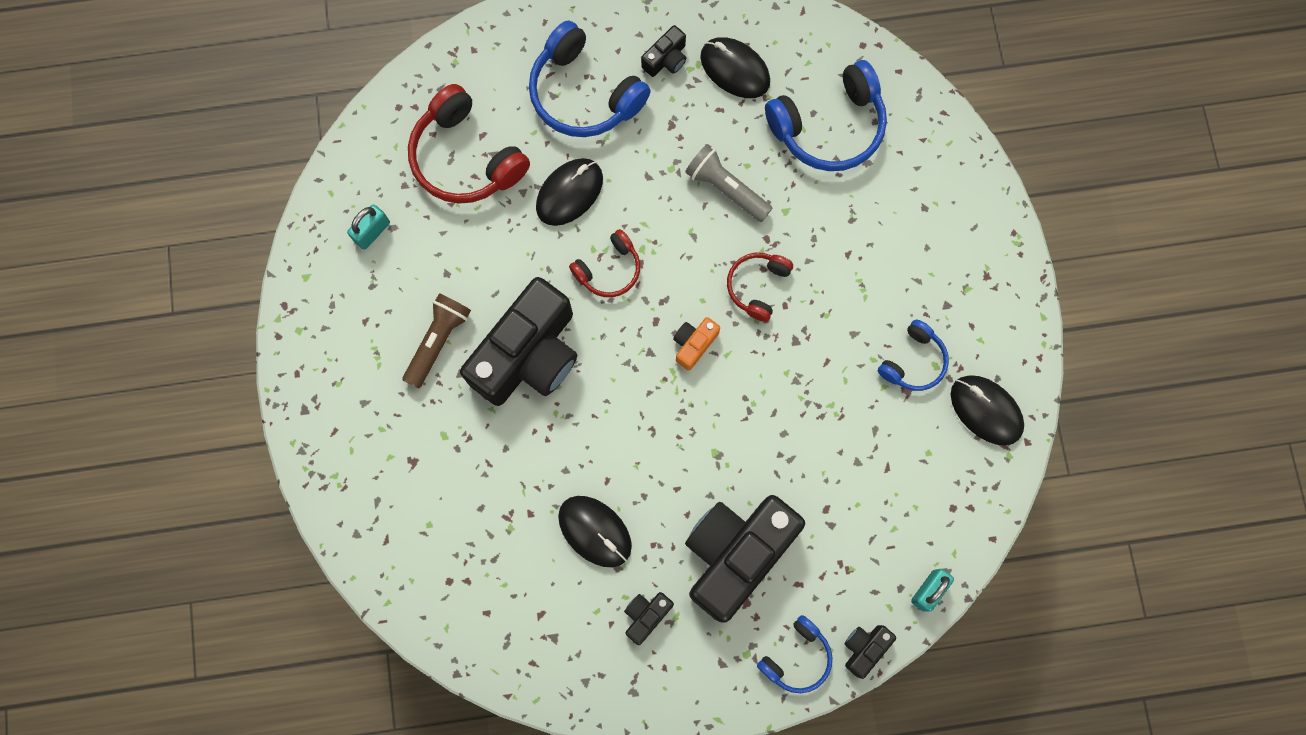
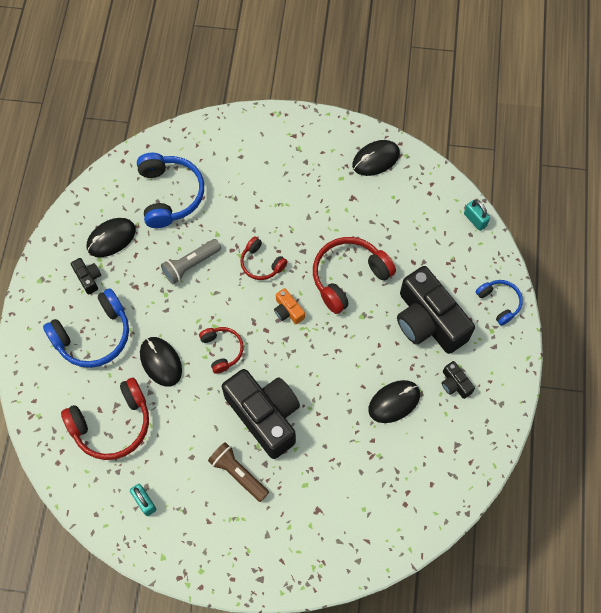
camera: 75 degrees left, 10 degrees down
black camera [845,625,896,679] -> none
blue headphones [878,320,949,391] -> none
none -> red headphones [313,237,396,314]

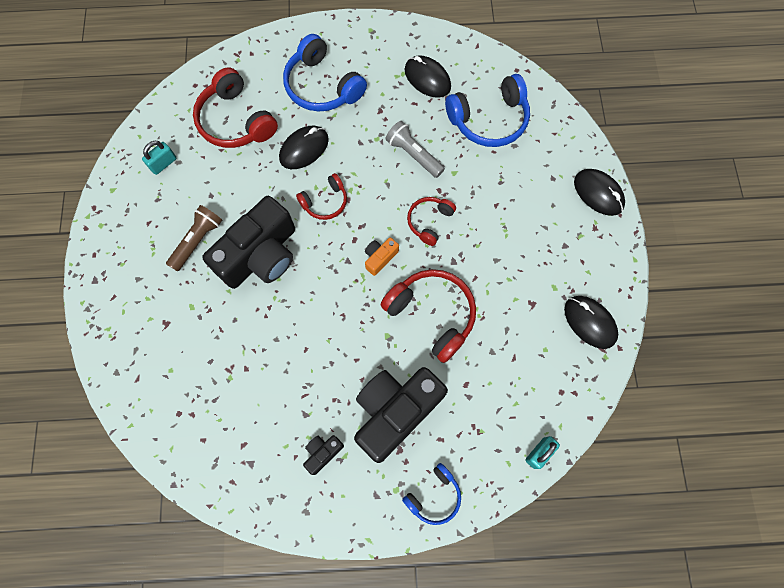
camera: 80 degrees right, 5 degrees up
black camera [71,258,101,295] -> none
black mouse [368,380,420,423] -> black mouse moved to [574,169,625,216]

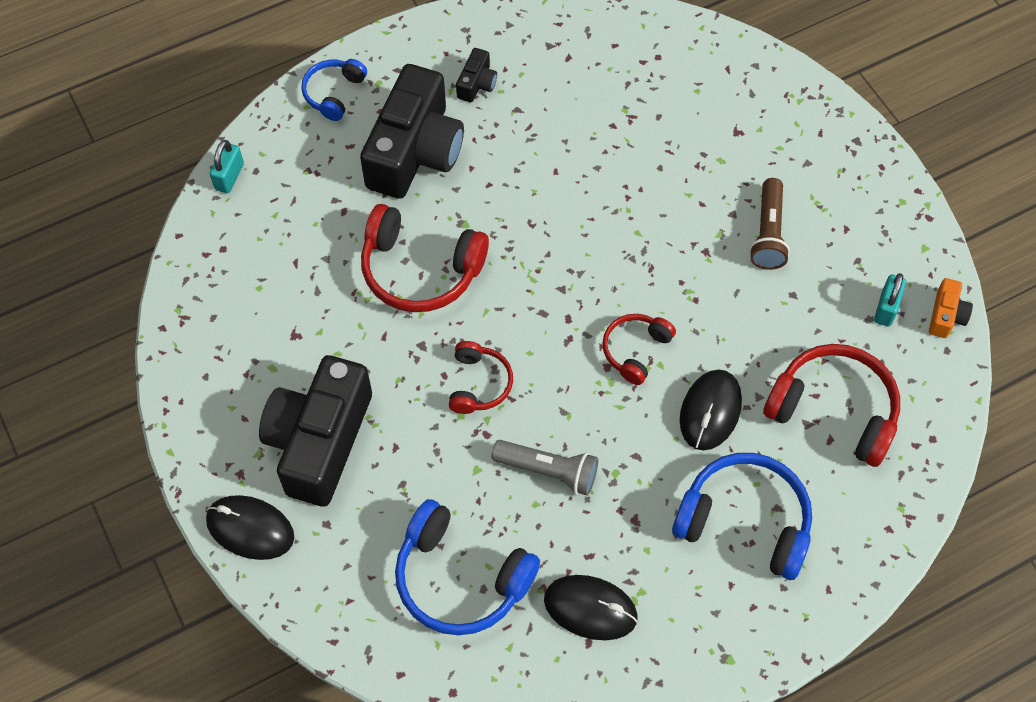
camera: 155 degrees right, 10 degrees down
black camera [202,196,295,289] -> black camera moved to [259,355,372,507]
orange camera [365,237,399,276] -> orange camera moved to [929,278,973,338]
blue headphones [445,74,530,147] -> blue headphones turned 105 degrees counterclockwise [395,499,540,635]
black mouse [564,296,618,349] -> none

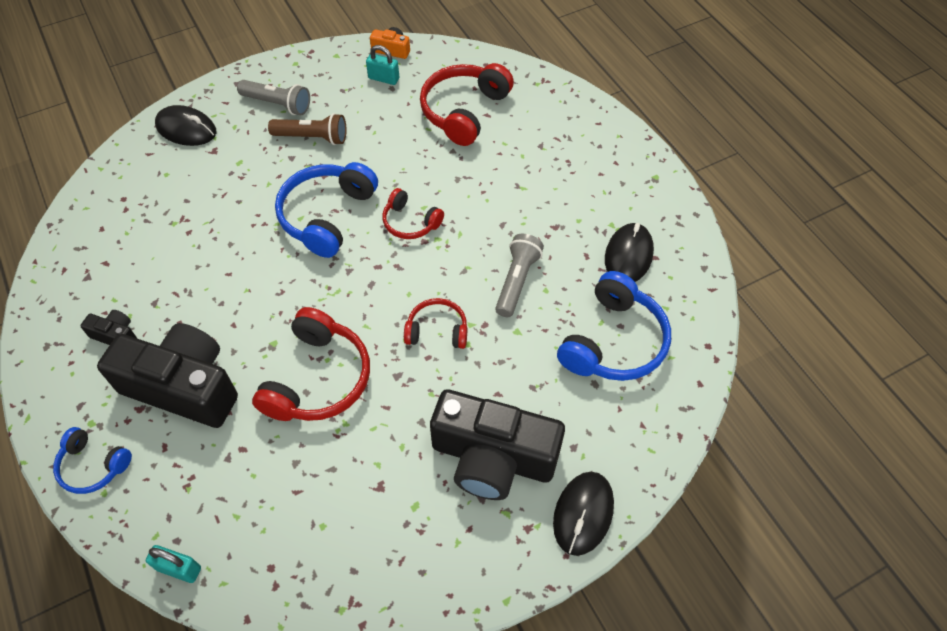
camera: 90 degrees left, 5 degrees down
blue headphones [672,453,812,580] -> blue headphones moved to [275,162,378,258]
black mouse [680,369,742,450] -> black mouse moved to [155,105,216,146]
none -> grey flashlight [237,80,310,115]

